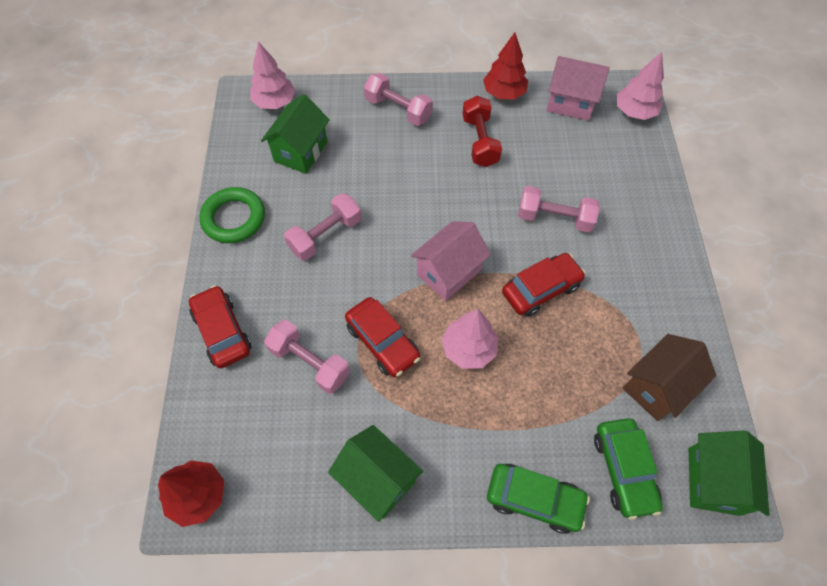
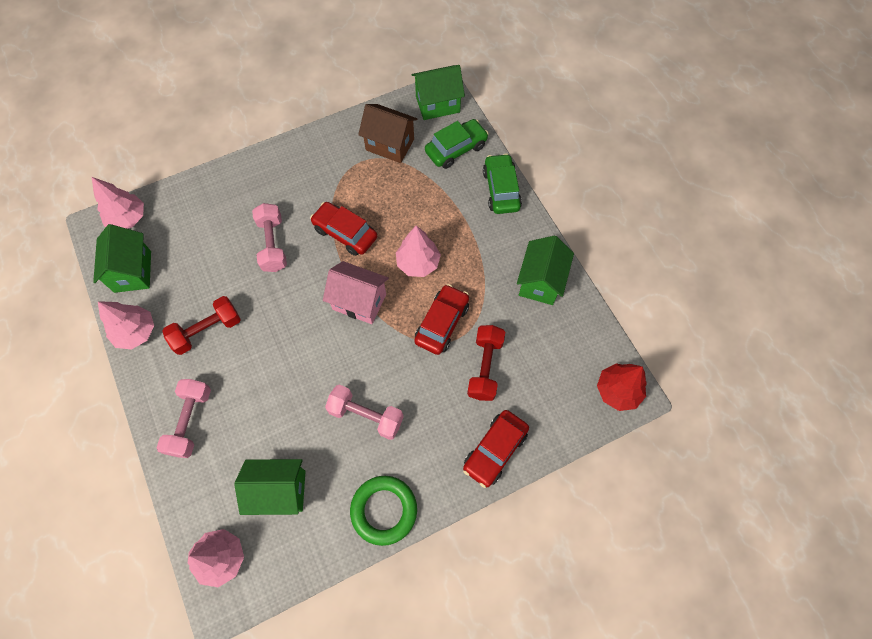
camera: 115 degrees left, 5 degrees up
pink dumbbell [264,320,350,394] -> red dumbbell [467,325,505,401]
red tree [483,32,528,99] -> pink tree [98,301,154,350]
pink house [546,56,610,121] -> green house [93,224,151,293]

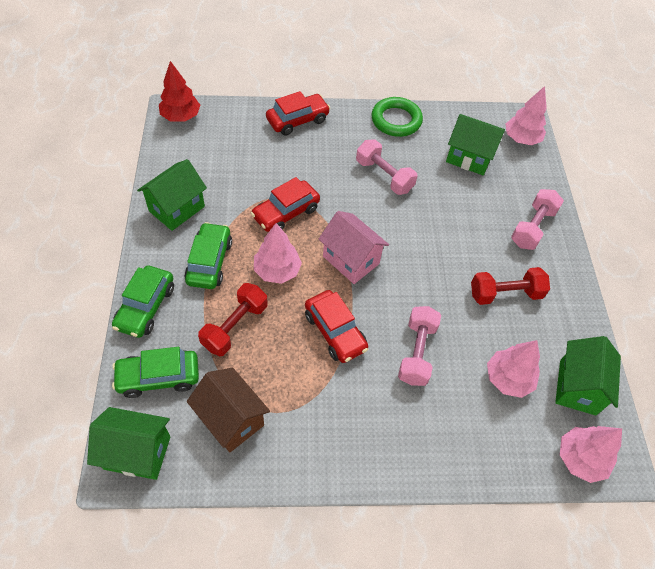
camera: 160 degrees left, 10 degrees down
pink tree [98,301,154,350] -> pink tree moved to [487,340,540,398]
red dumbbell [467,325,505,401] -> red dumbbell moved to [198,283,268,356]
none -> green car [184,222,232,289]

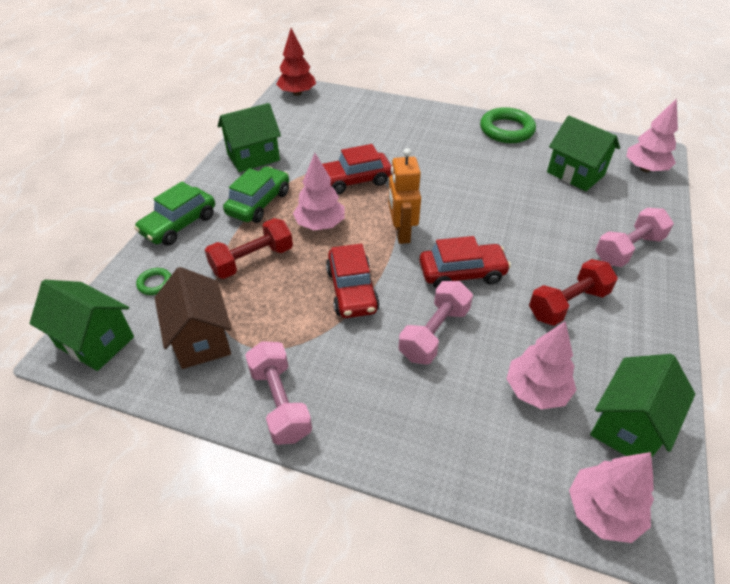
camera: 25 degrees right, 10 degrees down
green car [112,347,199,398] -> green ring [136,268,171,295]
red car [266,91,330,136] -> red car moved to [419,236,511,288]
pink house [319,211,389,284] -> orange robot [388,148,421,244]
pink dumbbell [356,139,417,195] -> pink dumbbell moved to [245,341,312,445]
red dumbbell [471,267,550,305] -> red dumbbell turned 45 degrees counterclockwise [529,259,618,326]

